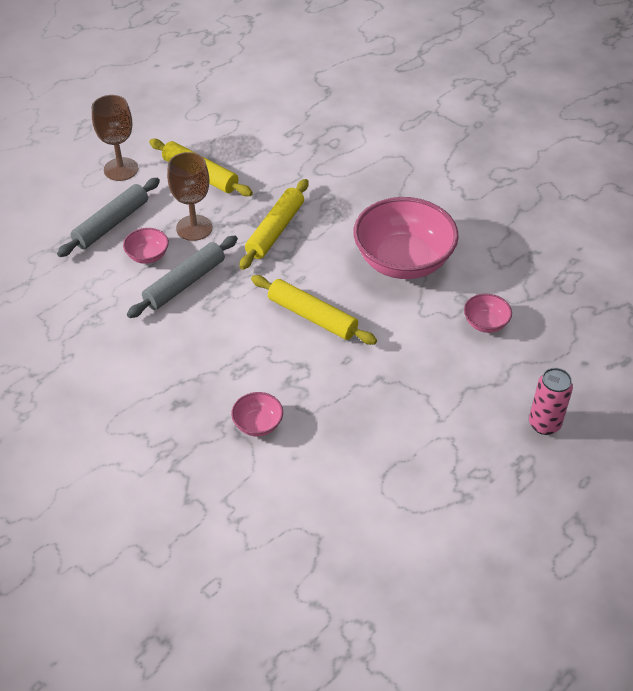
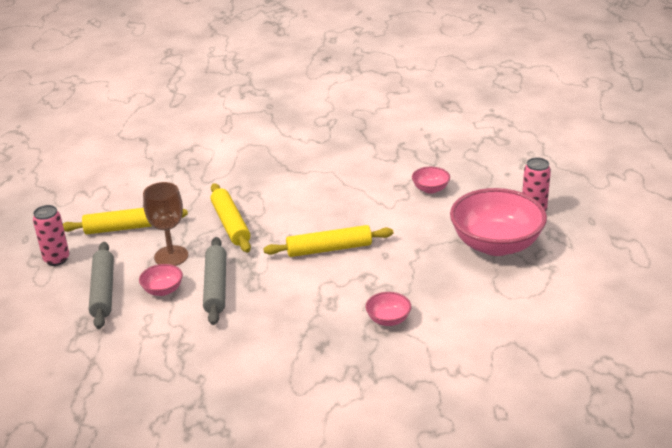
camera: 45 degrees left, 15 degrees down
brown goblet [92,95,138,181] -> pink can [33,205,69,266]
pink bowl [353,197,459,279] -> pink bowl moved to [450,188,547,256]

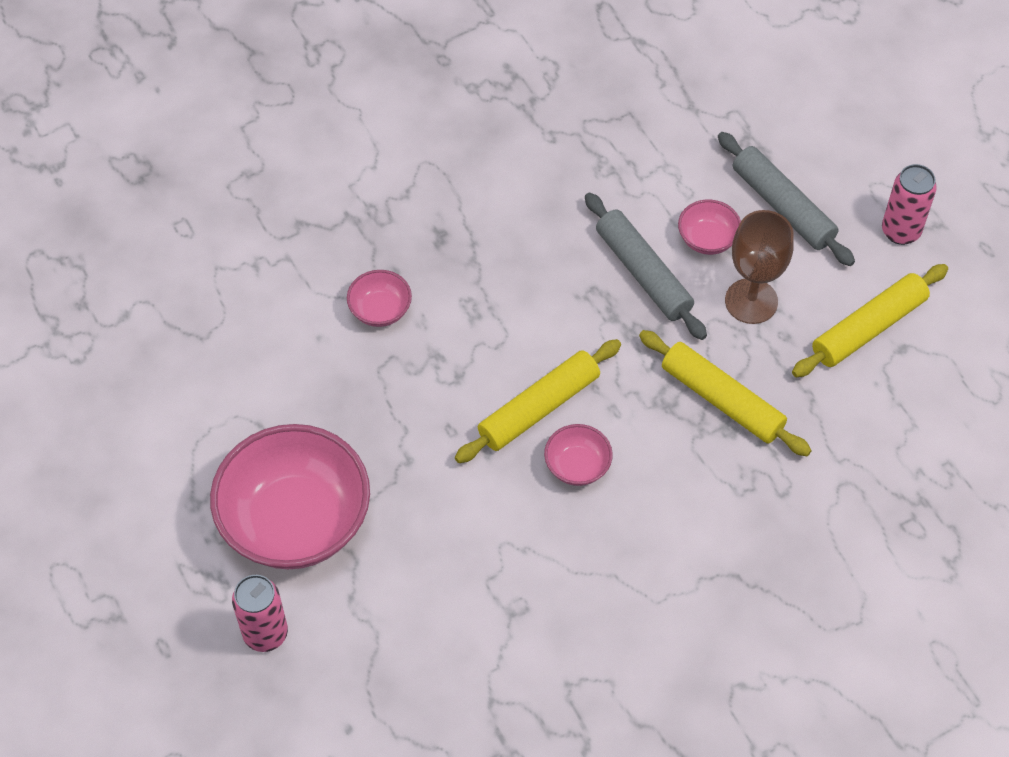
camera: 150 degrees right, 25 degrees up
pink bowl [412,167,450,194] -> pink bowl moved to [544,424,613,486]

